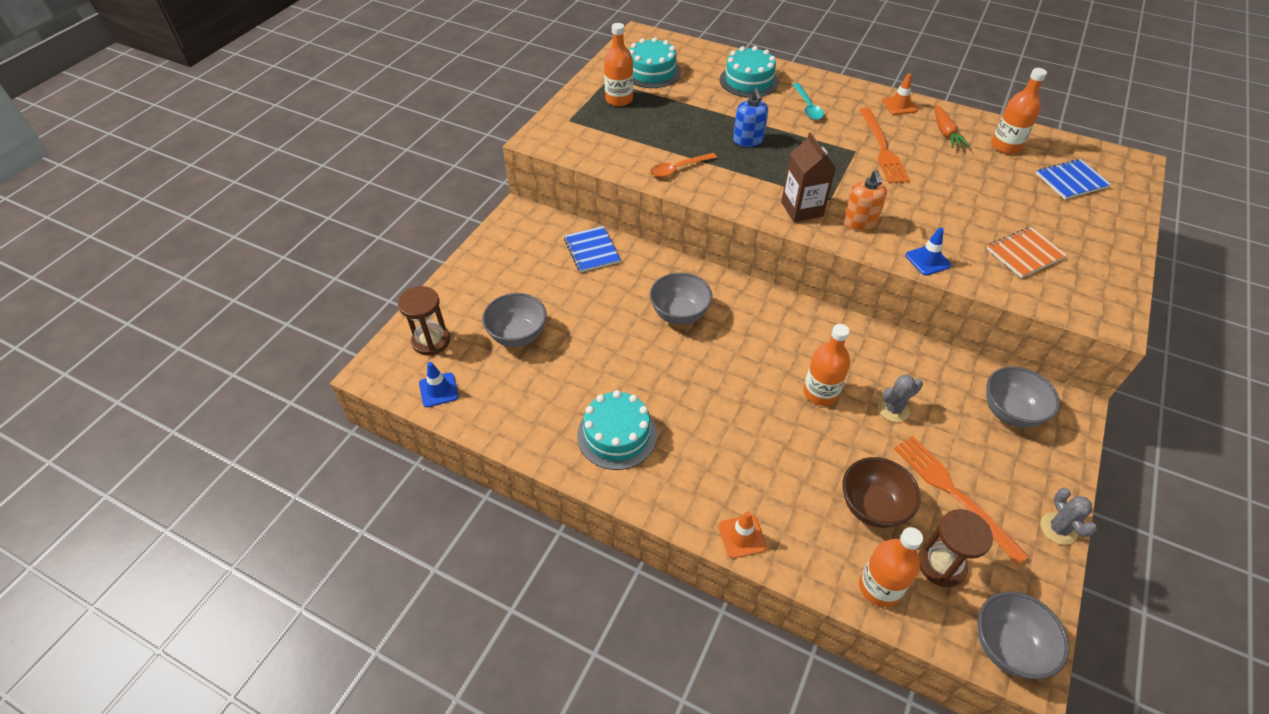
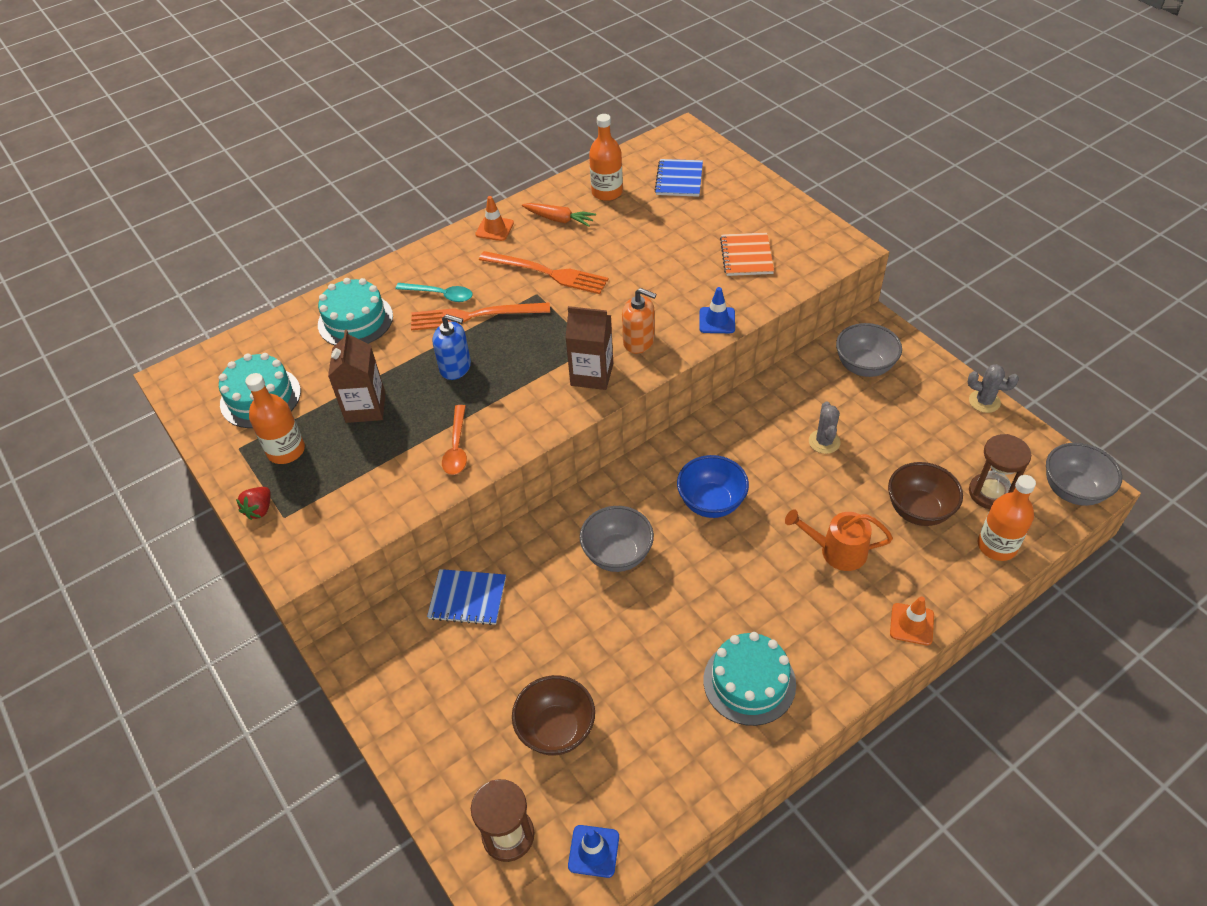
camera: 60 degrees left, 0 degrees up
grey bowl [482,293,547,347] -> brown bowl [512,675,595,756]
orange bottle [803,324,850,406] -> none
orange fork [894,436,1029,565] -> orange fork moved to [411,302,550,330]
none -> red strawberry [236,487,271,520]
none -> brown carton [328,329,385,423]
none -> blue bowl [677,455,749,518]
none -> orange watering can [785,509,893,571]

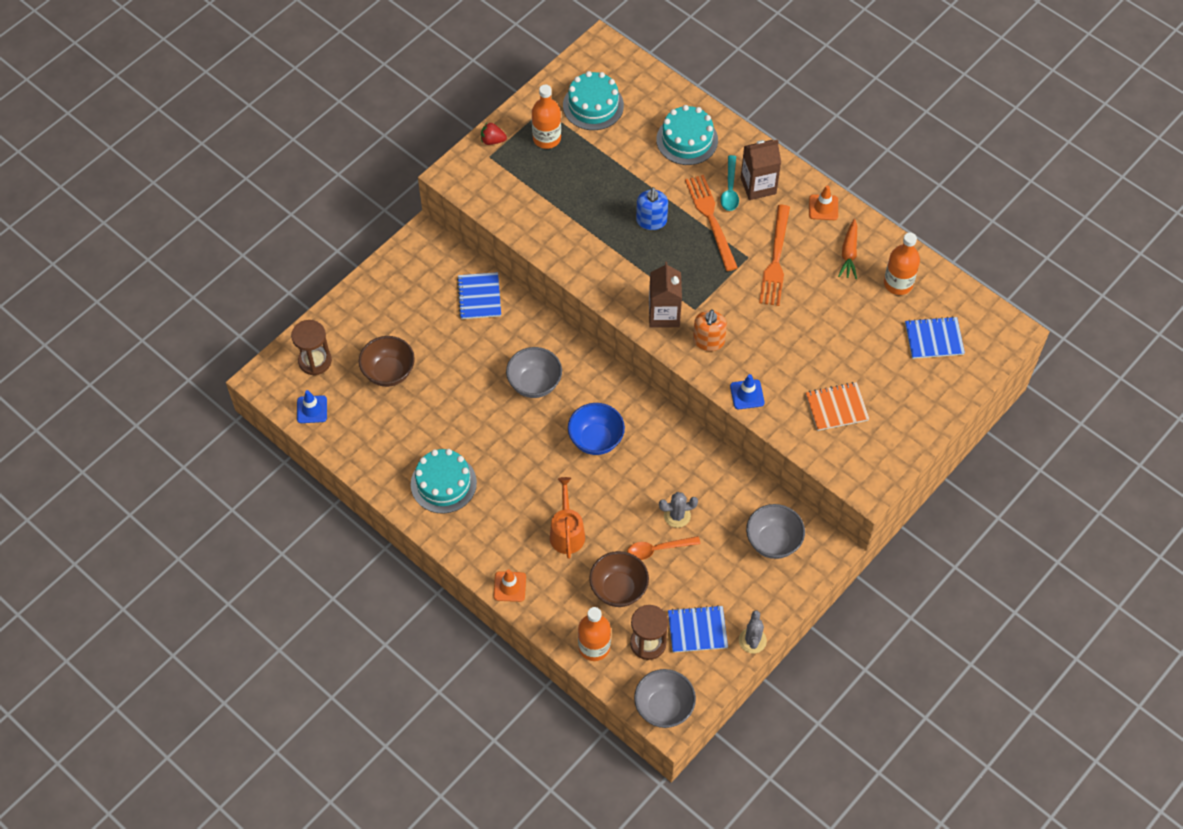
camera: 75 degrees right, 10 degrees up
brown carton [328,329,385,423] -> brown carton moved to [741,140,781,200]
orange spoon [442,405,467,475] -> orange spoon moved to [627,536,701,560]
none -> blue notebook [668,605,728,653]

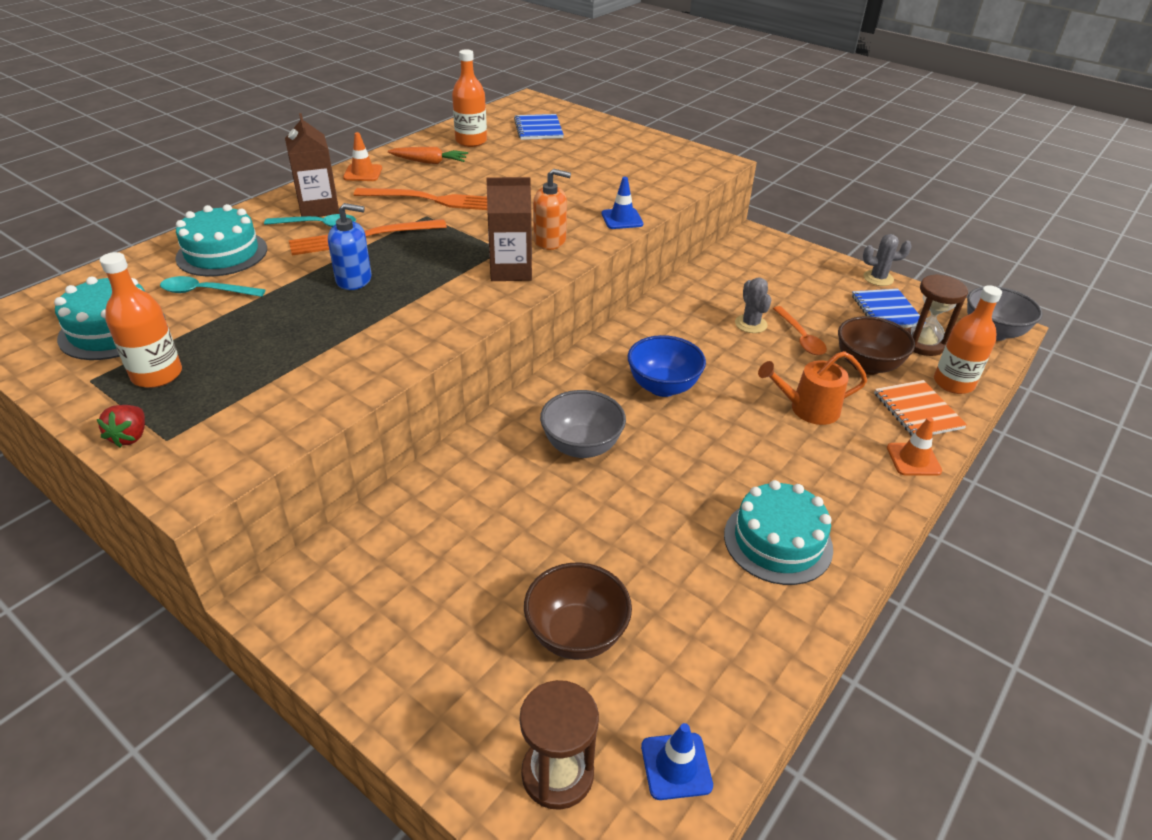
camera: 95 degrees left, 20 degrees down
blue notebook [457,272,501,319] -> none
grey bowl [746,504,805,559] -> none
orange notebook [806,382,869,431] -> orange notebook moved to [874,380,967,436]
none -> turquoise spoon [160,276,265,297]

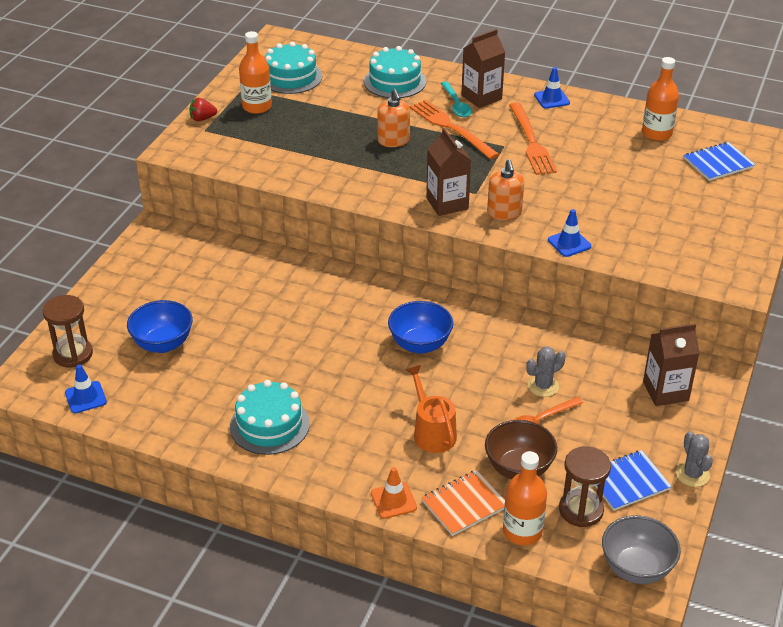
camera: 75 degrees right, 0 degrees up
turquoise spoon [160,276,265,297] -> none
blue soap dispenser [328,203,372,290] -> orange soap dispenser [377,89,410,147]
orange traffic cone [343,132,382,181] -> blue traffic cone [534,67,570,109]
orange carrot [388,147,468,164] -> none
brown bowl [524,563,632,660] -> blue bowl [127,300,193,353]
grey bowl [540,390,626,458] -> none
none -> brown carton [643,323,700,406]

